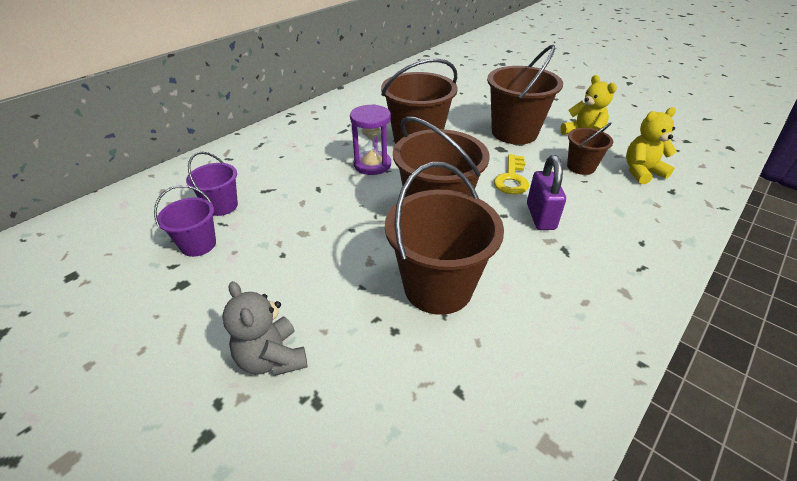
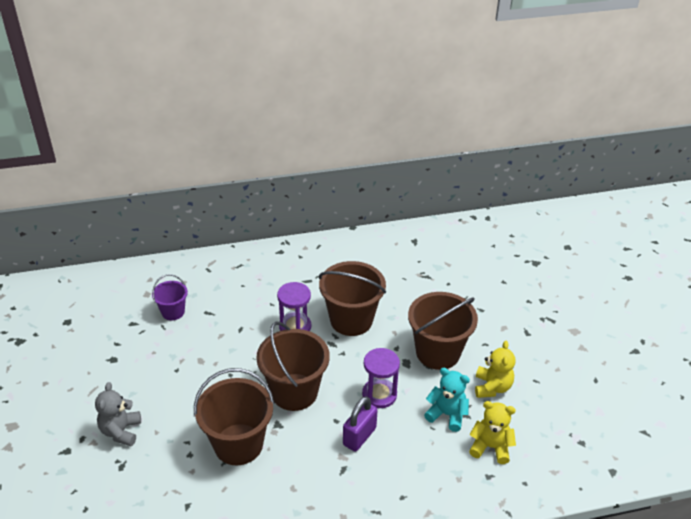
camera: 35 degrees right, 0 degrees up
purple bucket [154,185,216,257] -> none
yellow key [494,154,529,194] -> purple hourglass [362,348,400,408]
brown bucket [567,123,613,175] -> turquoise teddy bear [424,368,470,432]

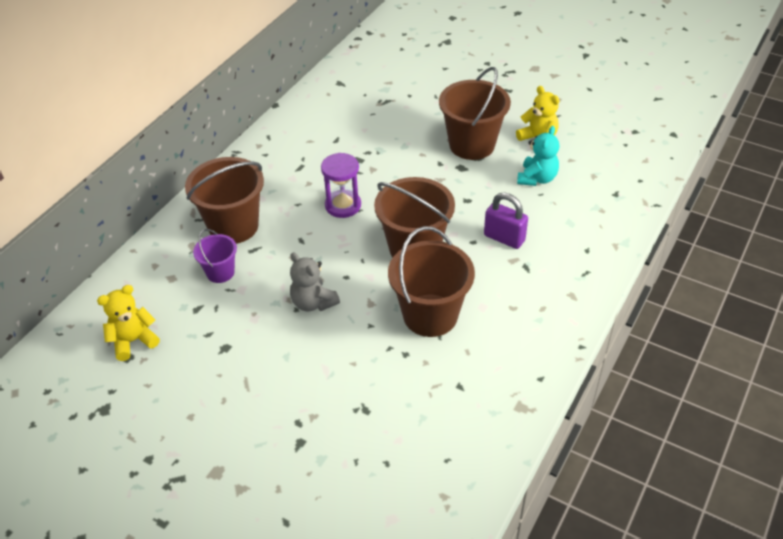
camera: 45 degrees left, 5 degrees up
grey teddy bear [95,382,141,446] -> grey teddy bear moved to [290,252,340,311]
brown bucket [319,261,386,336] -> brown bucket moved to [185,157,264,244]
purple padlock [343,396,378,452] -> purple padlock turned 45 degrees counterclockwise [484,193,528,249]
purple hourglass [362,348,400,408] -> none
turquoise teddy bear [424,368,470,432] -> turquoise teddy bear turned 135 degrees clockwise [517,126,559,186]
yellow teddy bear [469,401,516,464] -> yellow teddy bear moved to [97,285,160,361]

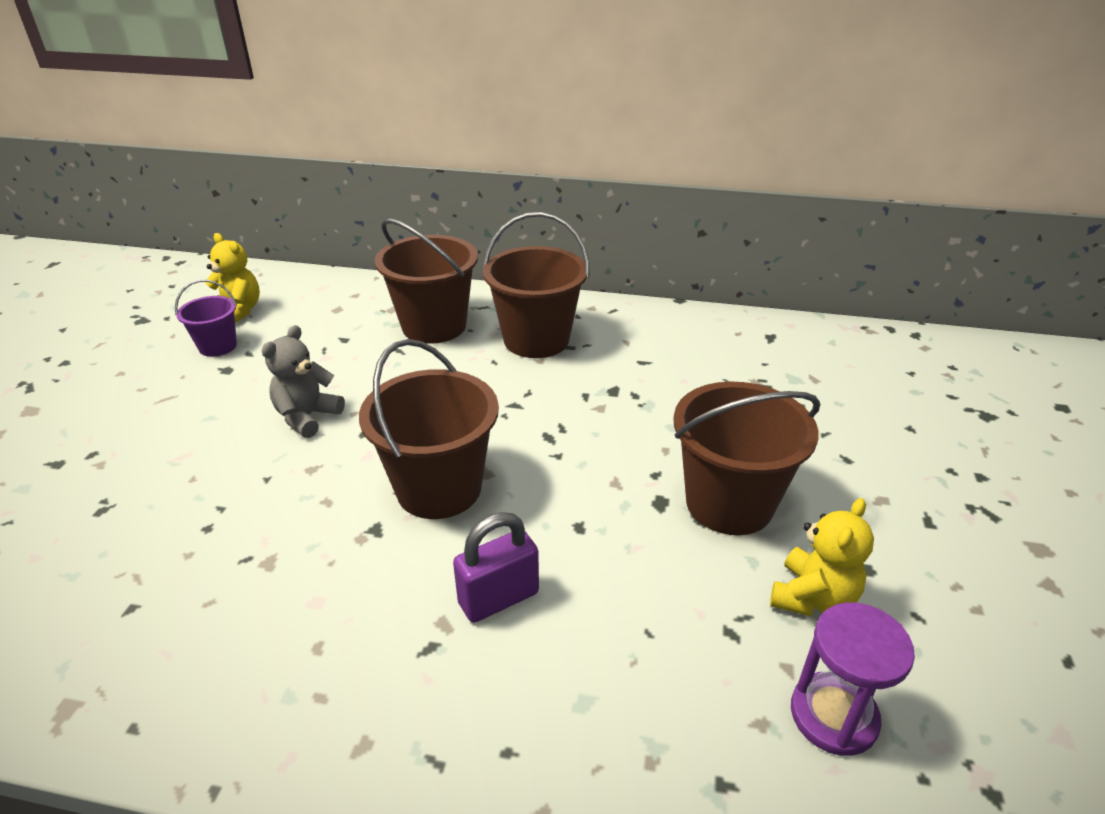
camera: 70 degrees right, 10 degrees down
purple bucket [193,229,237,283] -> purple bucket moved to [175,280,237,357]
purple hourglass [321,153,361,218] -> purple hourglass moved to [791,602,915,756]
brown bucket [388,226,475,337] -> brown bucket moved to [483,212,590,358]
purple padlock [484,193,528,249] -> purple padlock turned 45 degrees clockwise [453,512,539,623]
turquoise teddy bear [517,126,559,186] -> none

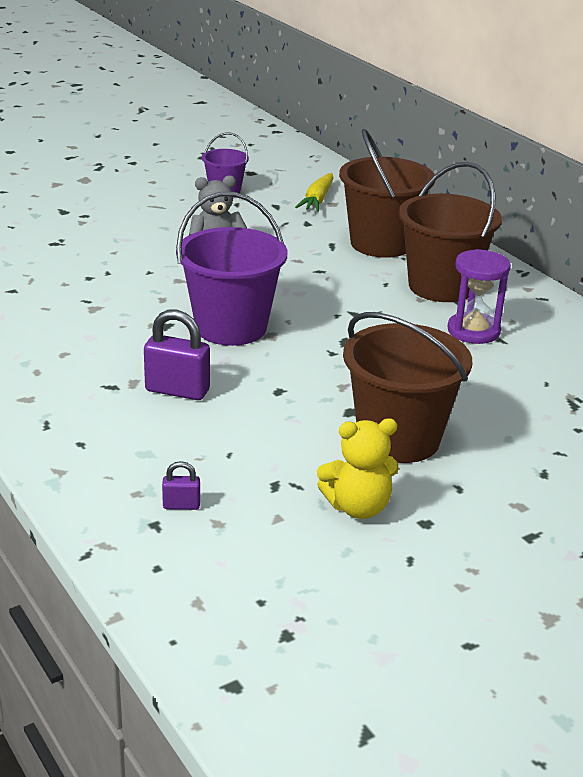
camera: 45 degrees right, 5 degrees down
yellow teddy bear [205,233,260,323] -> none
brown bucket [359,339,499,519] -> purple bucket [176,192,288,346]
purple hourglass [791,602,915,756] -> purple hourglass moved to [447,249,511,344]
none -> purple padlock [162,461,200,510]
none -> yellow carrot [295,173,334,212]

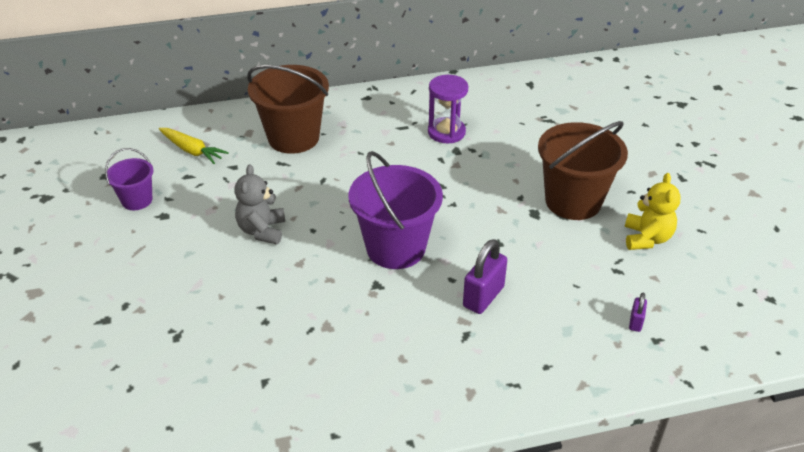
camera: 70 degrees left, 10 degrees up
brown bucket [398,162,502,302] -> none

